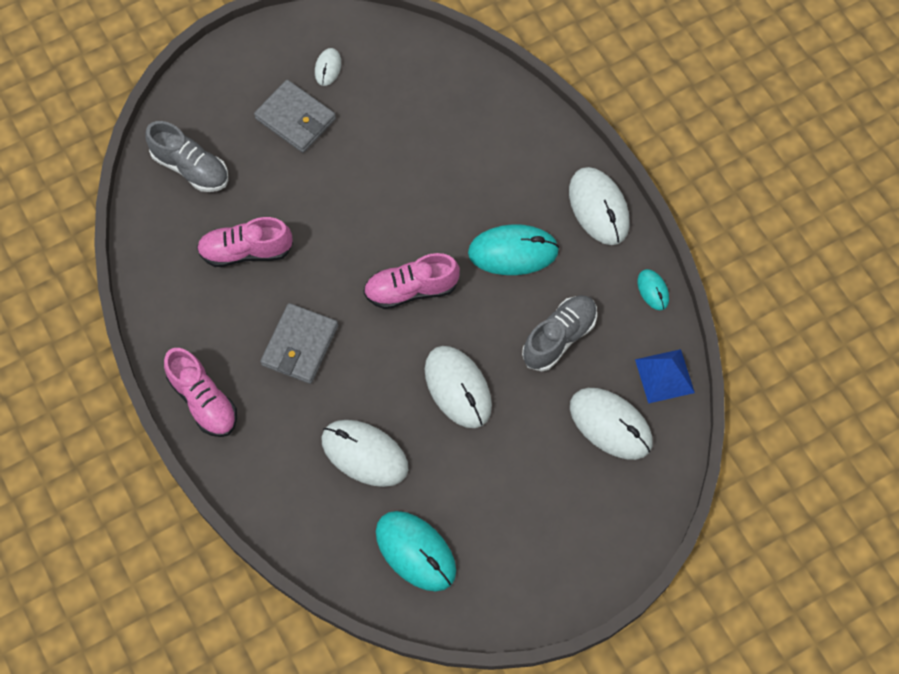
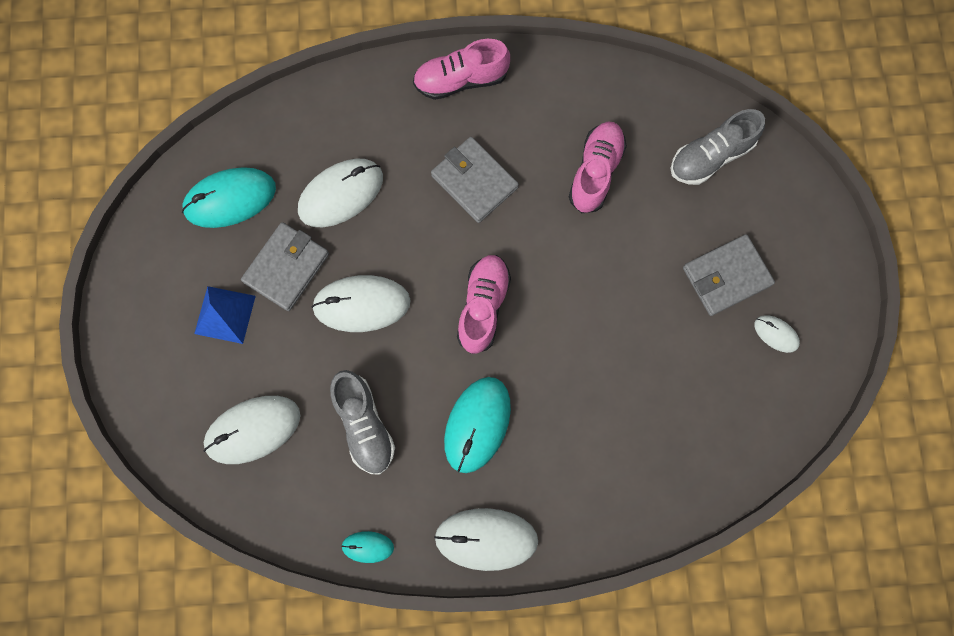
camera: 115 degrees right, 10 degrees up
blue pyramid [635,349,695,404] -> blue pyramid moved to [194,286,256,344]
none -> grey wallet [241,222,329,311]

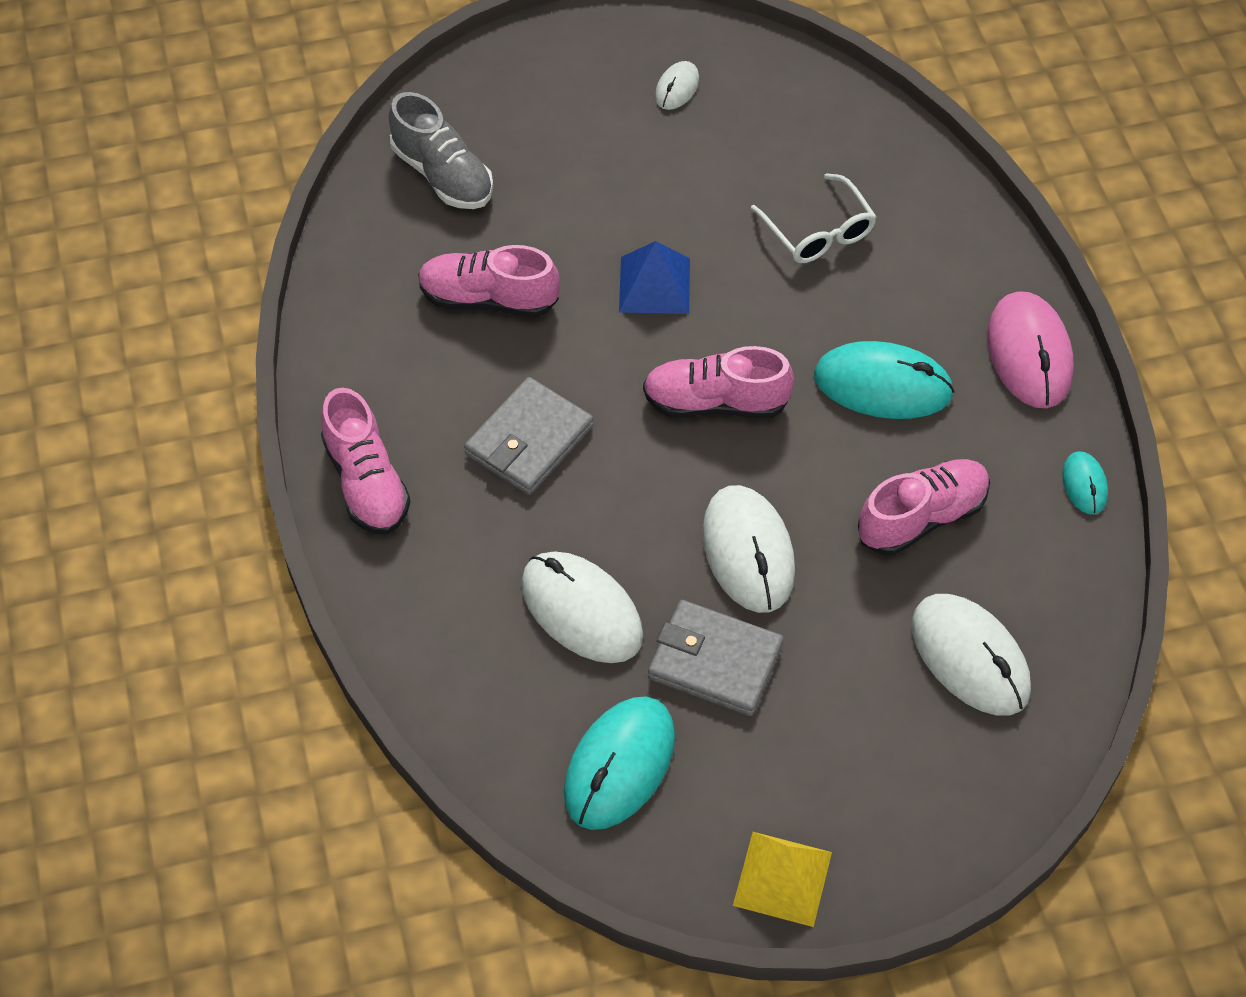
camera: 100 degrees left, 20 degrees down
turquoise mouse [182,167,276,228] -> turquoise mouse turned 60 degrees clockwise [564,696,675,830]
blue pyramid [194,286,256,344] -> blue pyramid moved to [619,241,690,314]
grey shoe [330,370,395,475] -> pink shoe [858,459,990,555]
white mouse [434,508,538,571] -> pink mouse [988,291,1073,408]
grey wallet [683,234,775,316] -> none
none -> yellow pyramid [733,832,832,927]
none -> white glasses [751,173,877,263]

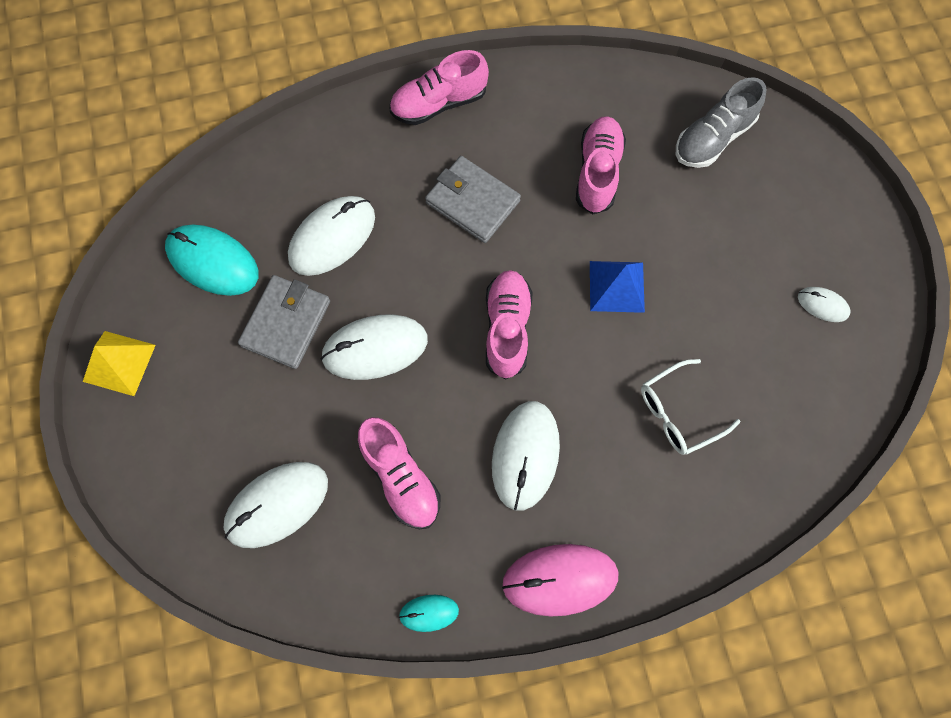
camera: 90 degrees right, 15 degrees up
turquoise mouse [814,341,955,419] -> white mouse [492,401,560,511]

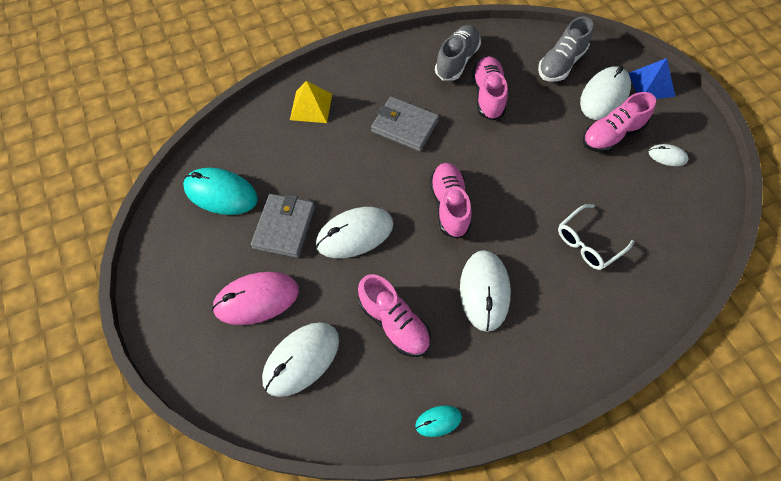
camera: 10 degrees left, 10 degrees down
yellow pyramid [83,331,156,396] -> yellow pyramid moved to [290,81,332,123]
white mouse [288,196,375,276] -> white mouse moved to [580,66,631,120]
pink shoe [389,50,489,125] -> pink shoe moved to [583,92,656,153]
pink mouse [502,544,619,616] -> pink mouse moved to [212,272,299,325]
blue pyramid [590,261,645,313] -> blue pyramid moved to [628,58,675,99]
none -> grey shoe [435,25,481,81]

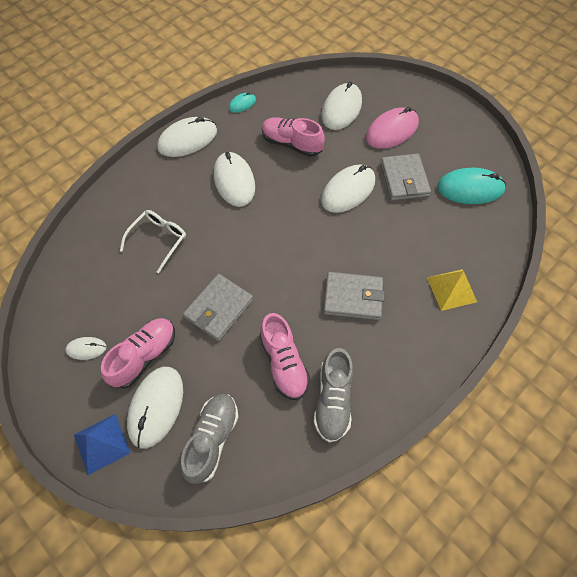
camera: 160 degrees right, 0 degrees up
pink shoe [430,163,472,239] -> none
none -> white mouse [157,117,217,157]
none -> grey wallet [183,274,253,341]

